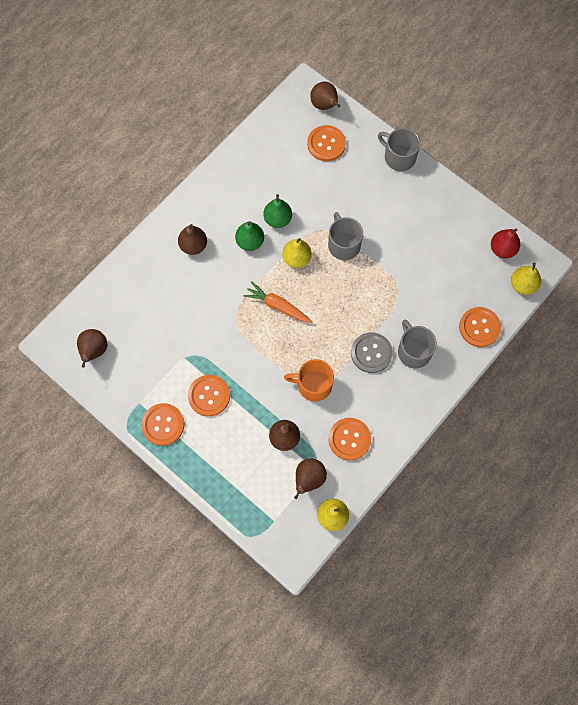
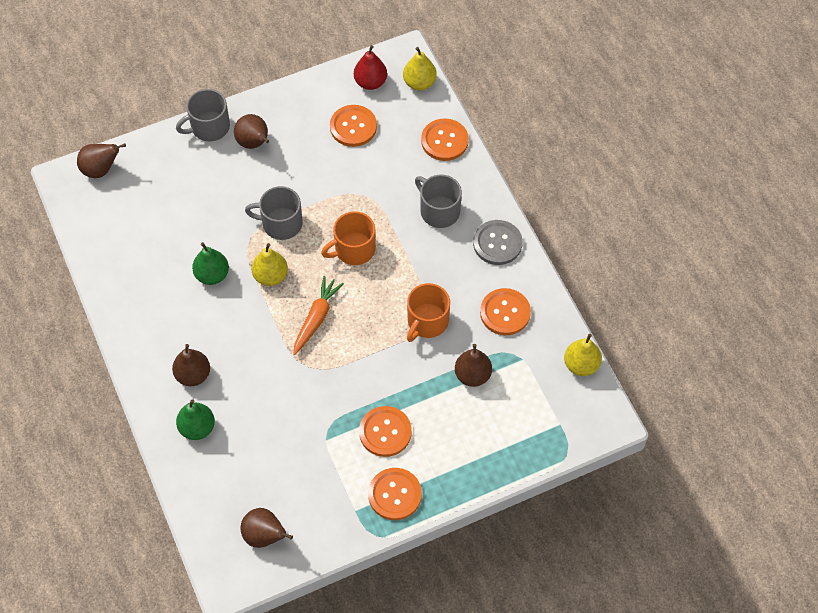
camera: 65 degrees left, 10 degrees down
green pear [235,221,264,251] -> green pear moved to [176,399,215,440]
orange carrot [243,281,313,323] -> orange carrot turned 150 degrees clockwise [293,276,344,355]
brown pear [294,459,327,499] -> brown pear moved to [234,114,269,149]
orange button [307,125,346,161] -> orange button moved to [330,105,377,147]
grey button [351,332,393,373] -> grey button moved to [473,220,523,265]
grey mug [398,320,437,368] -> grey mug turned 45 degrees clockwise [415,175,462,228]
none -> orange mug [321,211,376,265]

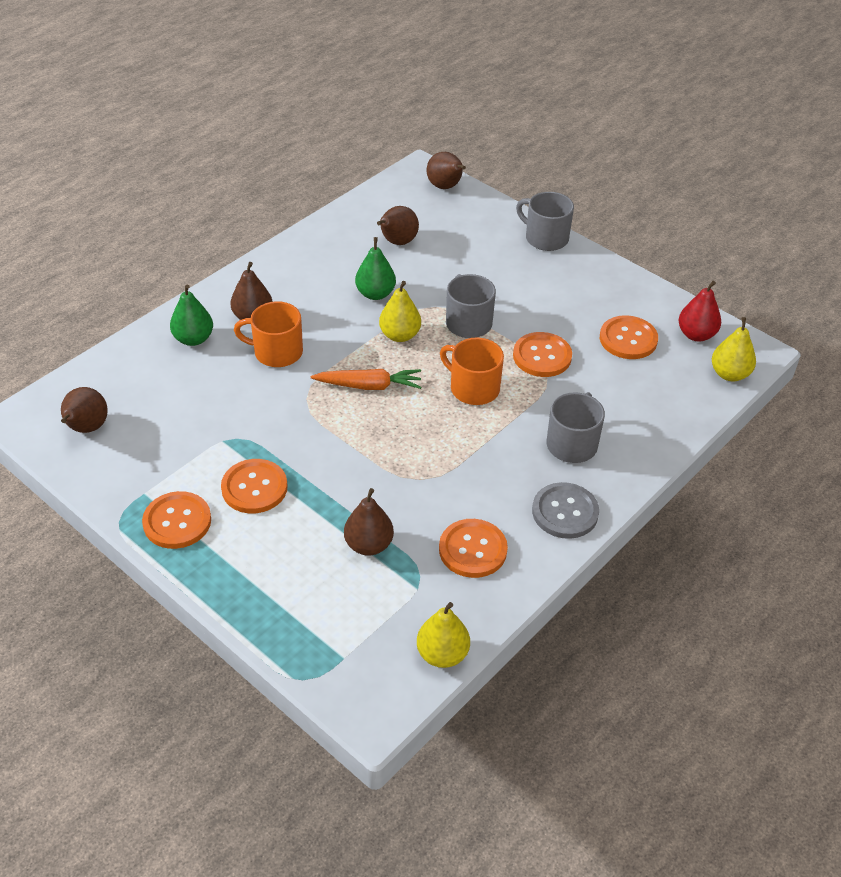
camera: 65 degrees right, 15 degrees down
brown pear [234,114,269,149] -> brown pear moved to [377,206,419,245]
orange mug [407,283,450,342] -> orange mug moved to [234,301,303,367]
orange button [421,119,469,161] -> orange button moved to [513,332,572,377]

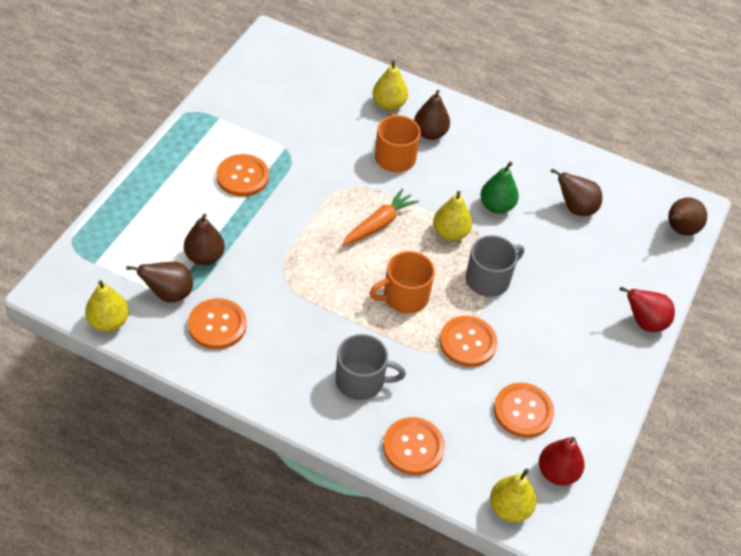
camera: 70 degrees right, 5 degrees up
brown pear [61,387,108,433] -> brown pear moved to [126,262,193,303]
orange button [142,491,211,549] -> orange button moved to [383,417,445,475]
green pear [170,285,213,346] -> yellow pear [372,60,408,111]
orange carrot [311,369,421,390] -> orange carrot turned 120 degrees counterclockwise [342,189,419,246]
orange mug [440,338,504,405] -> orange mug turned 135 degrees counterclockwise [369,251,435,313]
grey mug [516,192,574,251] -> red pear [620,287,675,332]
grey button [532,482,599,539] -> none

